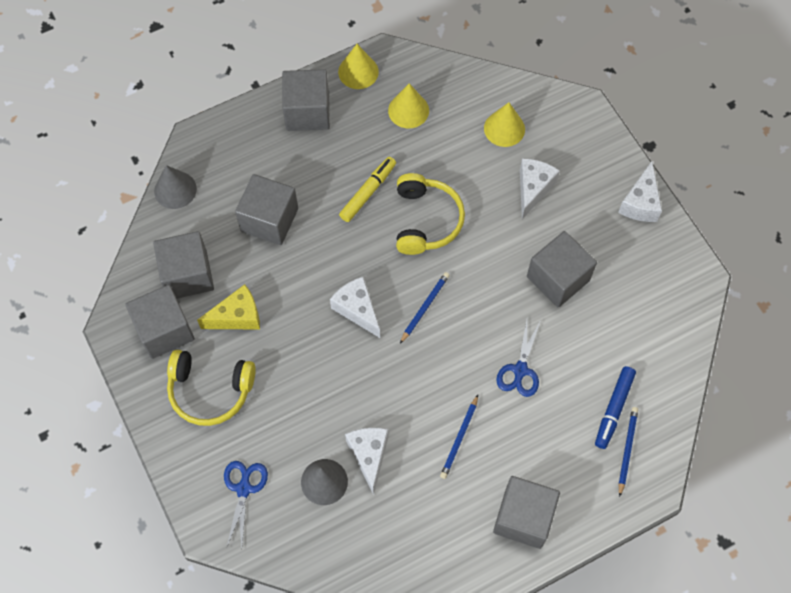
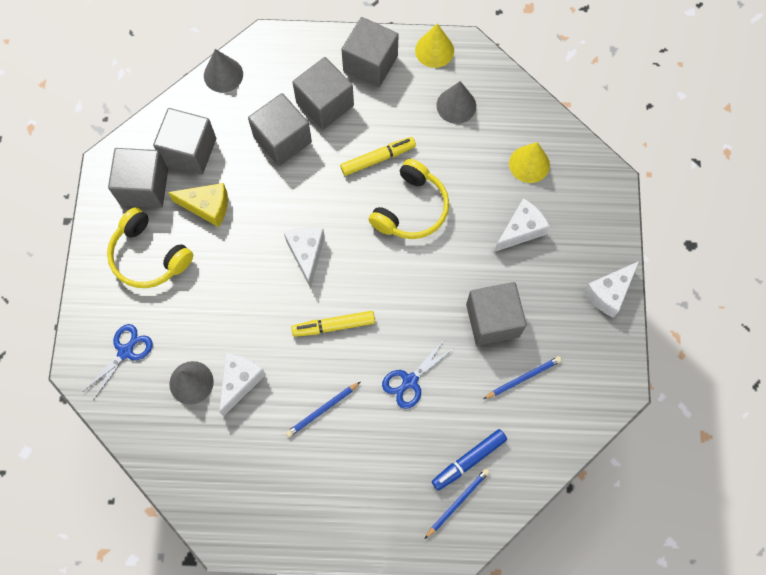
camera: 30 degrees right, 5 degrees up
yellow cone [388,83,429,128] -> grey cone [436,81,476,124]
blue pencil [400,272,450,343] -> blue pencil moved to [483,356,562,399]
grey cube [493,476,560,549] -> grey cube moved to [292,57,354,130]
none -> yellow marker [291,311,375,337]

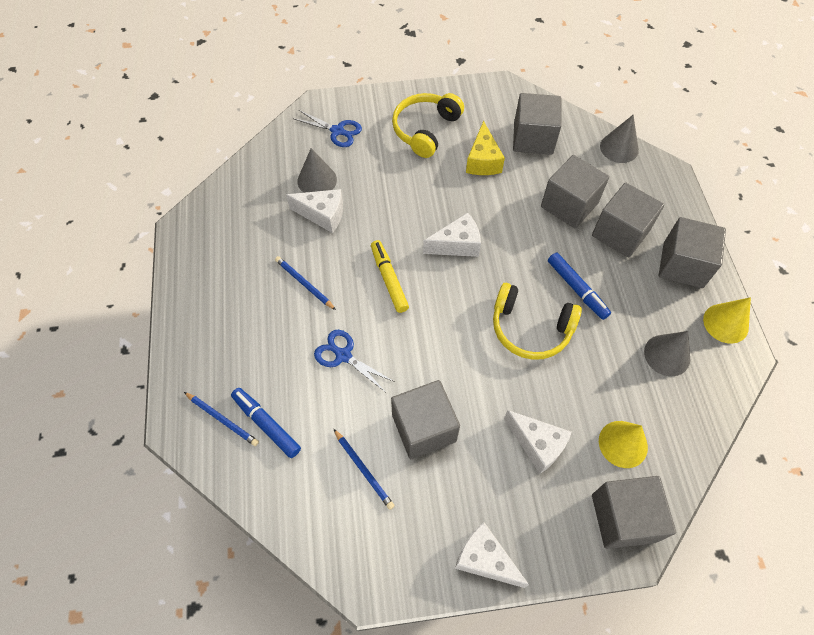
camera: 80 degrees right, 10 degrees down
grey cube [108,148,168,208] -> grey cube moved to [592,476,676,549]
yellow marker [340,137,416,176] -> blue marker [548,252,611,320]

